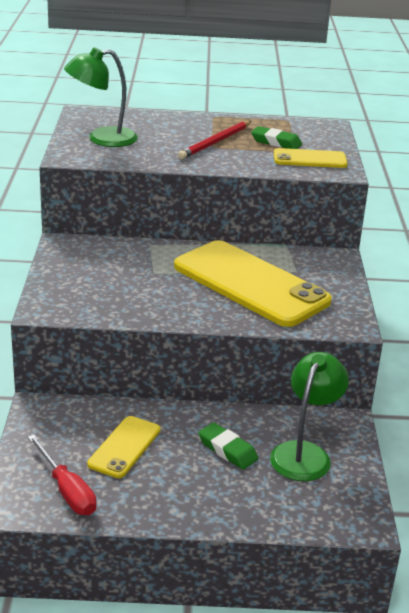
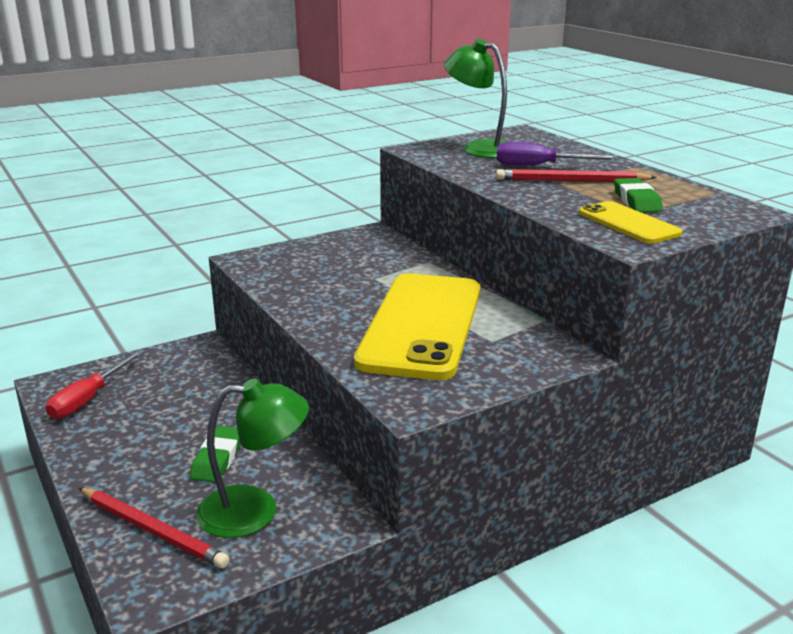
camera: 60 degrees right, 5 degrees down
yellow phone [87,416,161,478] -> none
none -> red pencil [79,488,230,568]
none -> purple screwdriver [497,142,618,166]

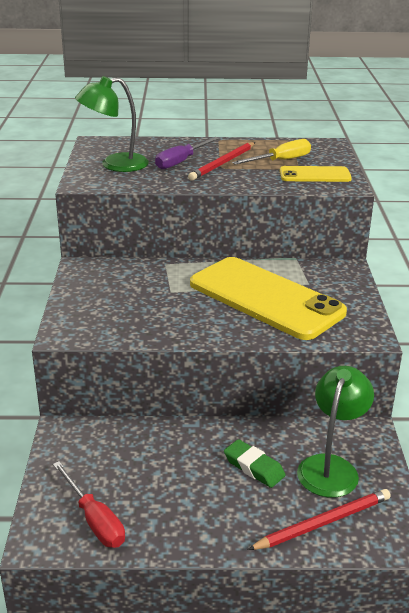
camera: 60 degrees left, 5 degrees up
green eraser [614,178,663,213] -> yellow screwdriver [232,139,311,165]

